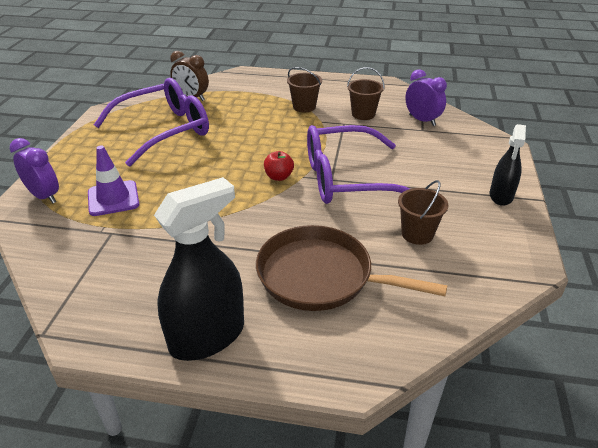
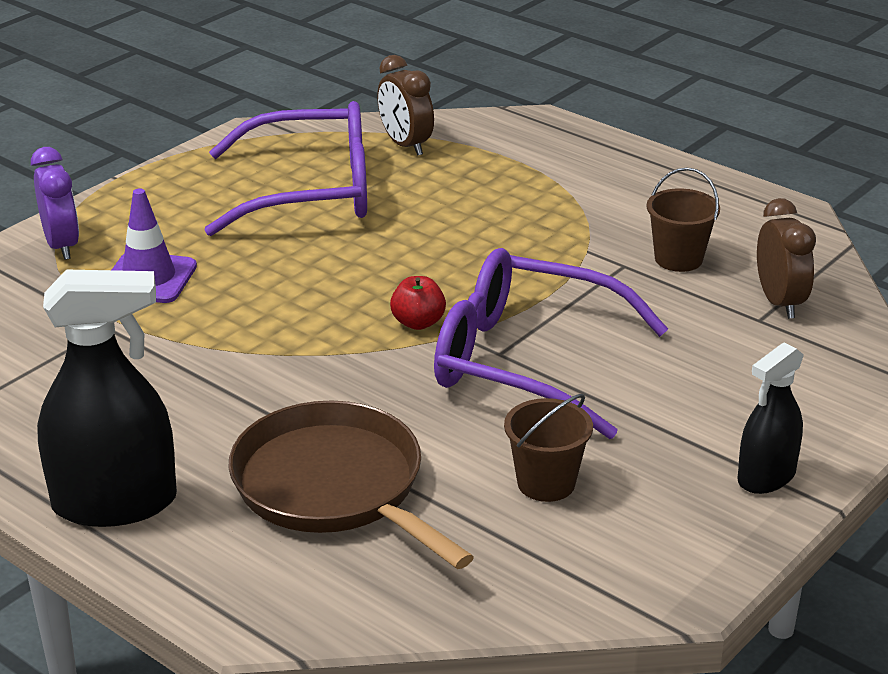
camera: 30 degrees right, 5 degrees down
brown bucket [287,67,322,112] -> none
purple clock [405,69,447,126] -> brown clock [757,198,816,319]

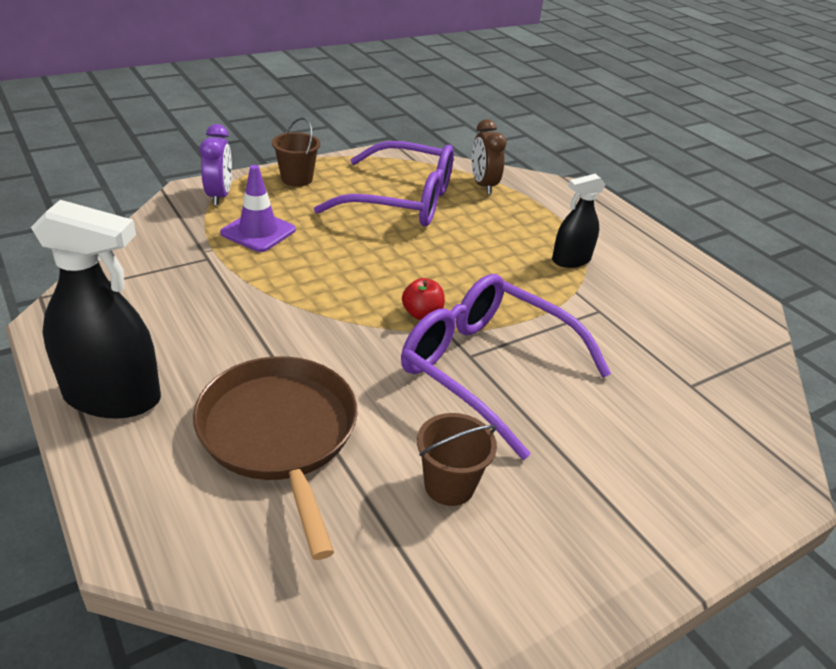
camera: 15 degrees right, 5 degrees up
brown bucket [647,168,720,272] -> brown bucket moved to [272,117,320,187]
black spray bottle [737,342,804,494] -> black spray bottle moved to [552,174,606,268]
brown clock [757,198,816,319] -> none

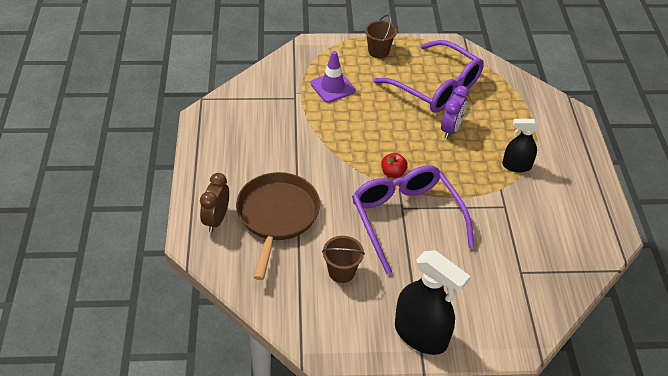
camera: 30 degrees right, 10 degrees up
black spray bottle [31,200,161,419] -> black spray bottle moved to [395,250,470,355]
purple clock [200,124,232,206] -> purple clock moved to [441,86,469,139]
brown clock [472,119,506,194] -> brown clock moved to [200,173,229,232]

